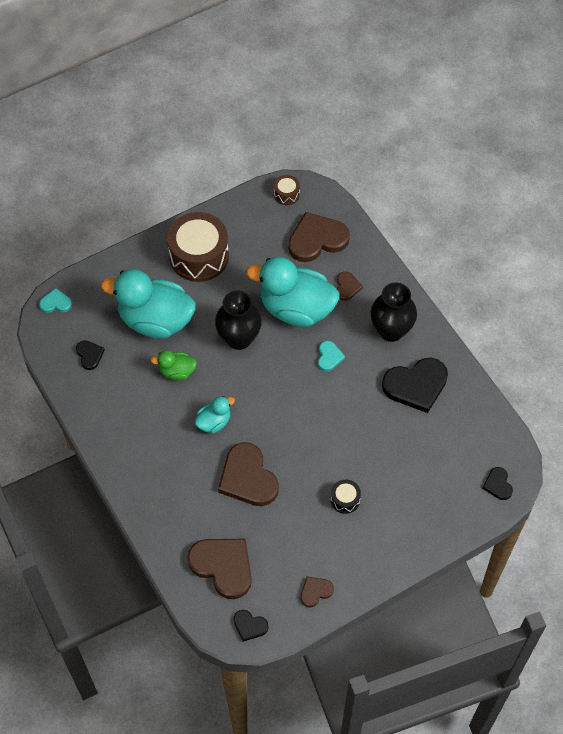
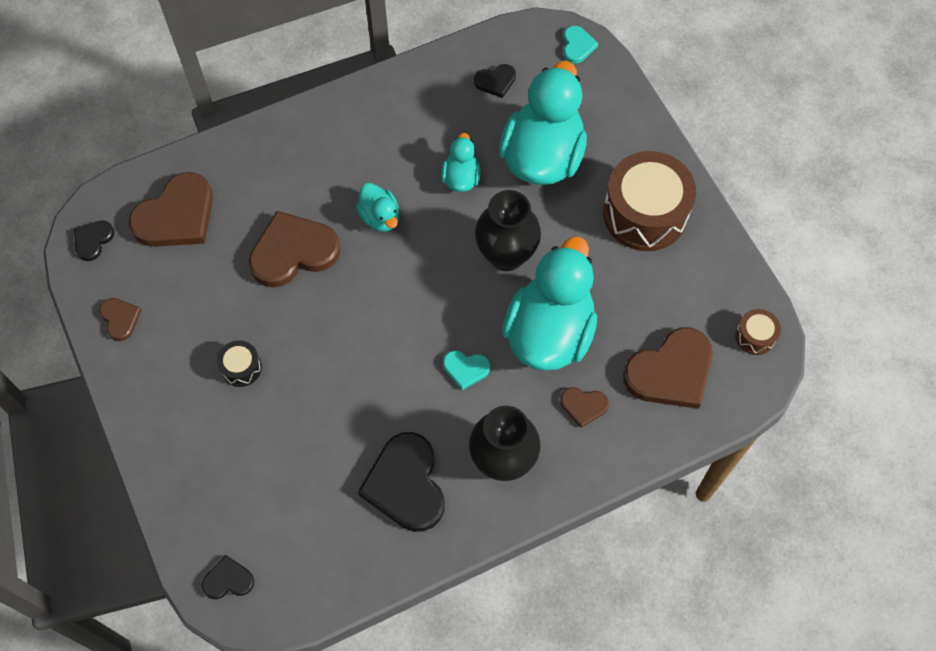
camera: 95 degrees right, 5 degrees up
green duck [151,350,197,380] -> turquoise duck [441,133,481,192]
brown heart [288,212,350,262] -> brown heart turned 75 degrees clockwise [623,327,713,409]

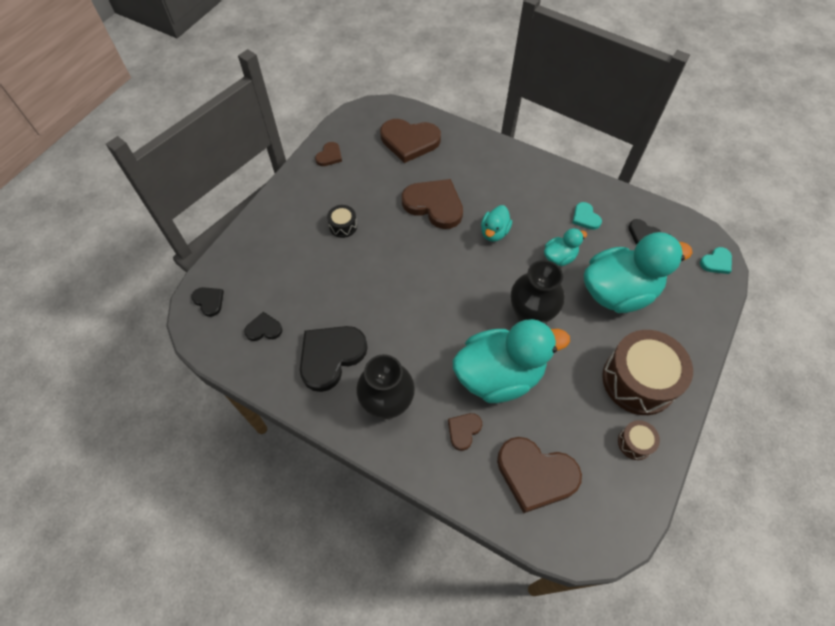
camera: 55 degrees right, 5 degrees down
black heart [74,220,114,261] -> black heart moved to [244,312,282,341]
turquoise heart [443,351,490,390] -> turquoise heart moved to [572,202,602,230]
brown heart [560,387,609,428] -> brown heart turned 60 degrees clockwise [448,413,482,451]
brown drum [735,309,781,355] -> brown drum moved to [618,420,660,460]

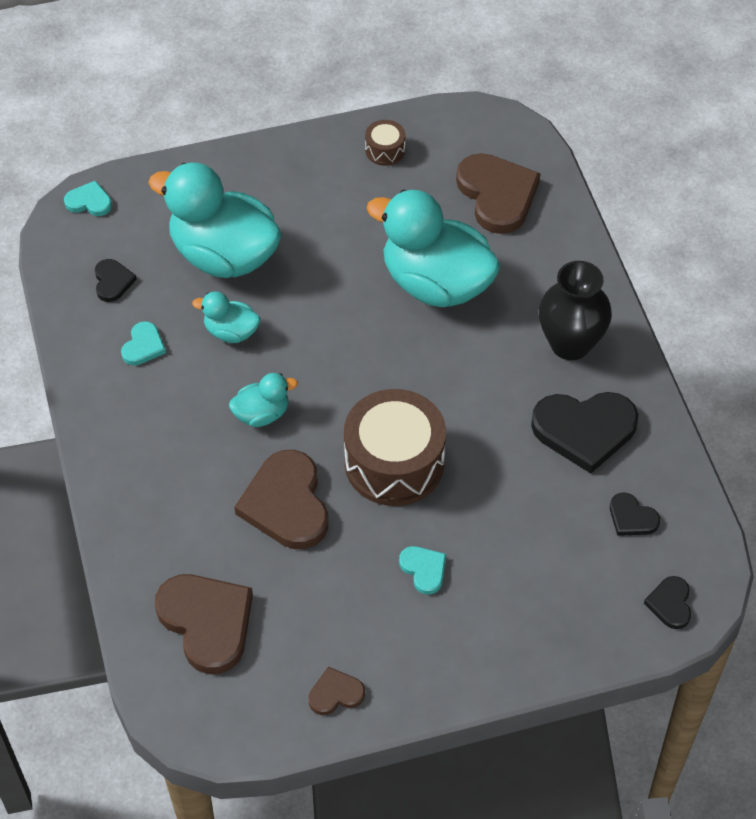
camera: 135 degrees left, 5 degrees down
black drum [327,205,357,238] -> turquoise heart [399,546,446,595]
brown heart [448,413,482,451] -> none
black vase [511,260,565,323] -> none
brown drum [602,330,693,415] -> brown drum moved to [344,389,446,506]

